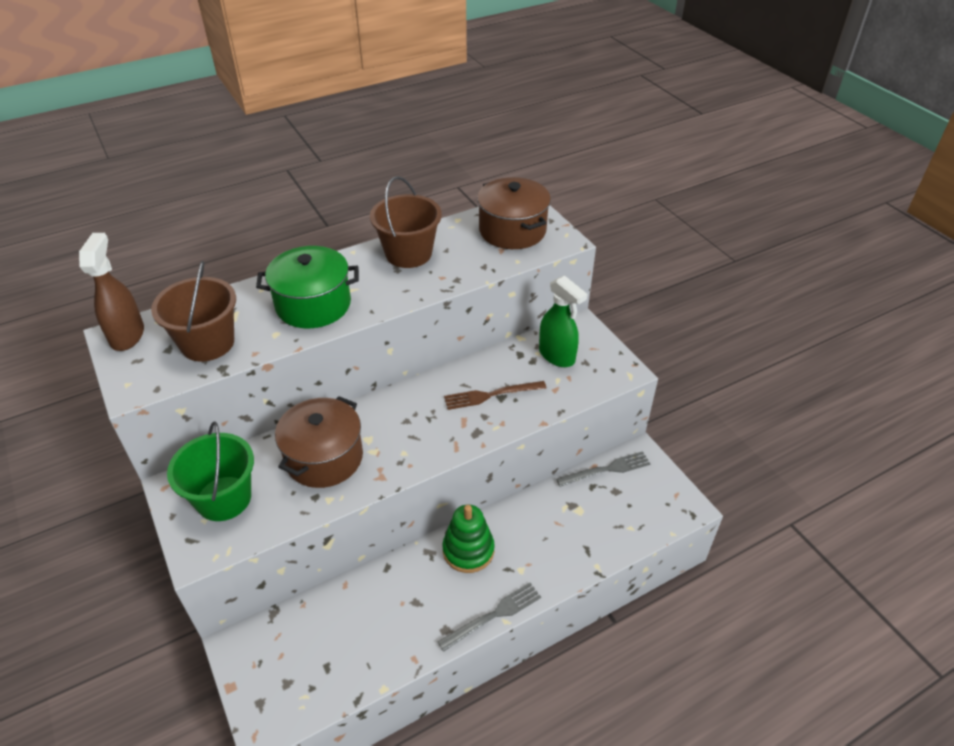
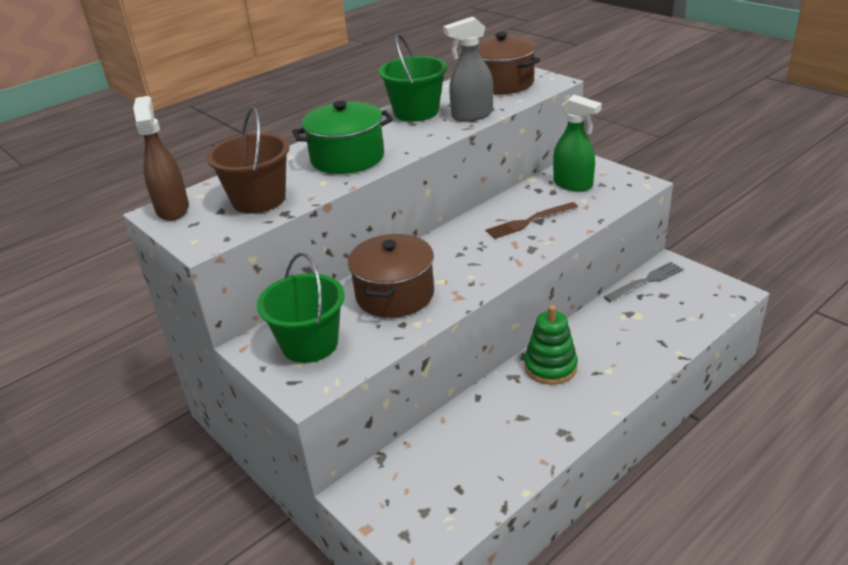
camera: 10 degrees left, 10 degrees down
brown bucket [370,176,442,268] -> green bucket [378,33,447,122]
grey fork [437,583,541,652] -> none
none -> grey spray bottle [443,17,493,122]

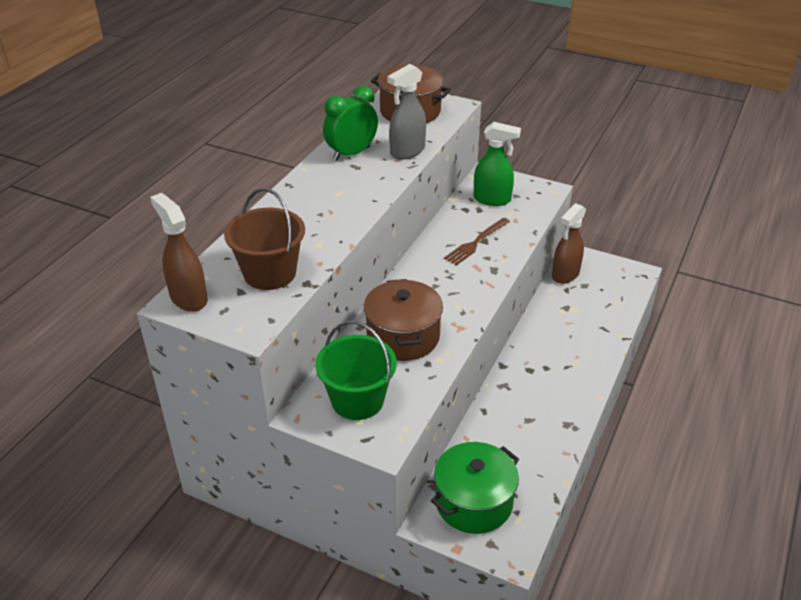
camera: 25 degrees left, 5 degrees up
green pot [292,101,393,174] -> green pot moved to [431,442,519,534]
green bucket [378,33,447,122] -> green clock [323,86,378,161]
green stacking toy [524,305,578,385] -> none
grey fork [604,262,683,302] -> brown spray bottle [552,203,586,284]

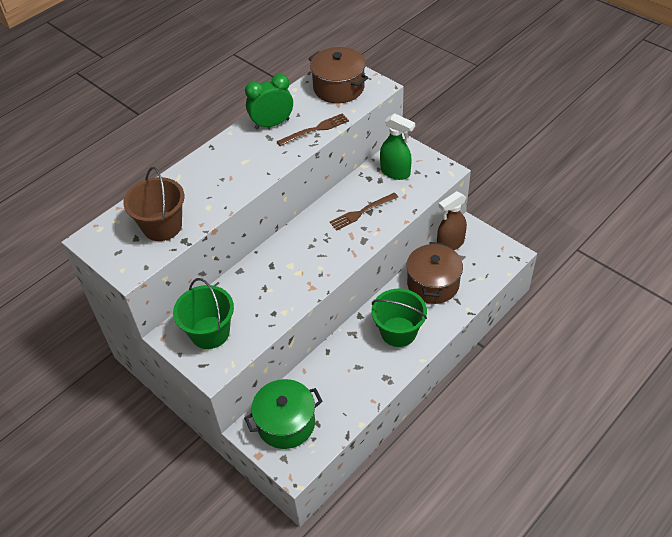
camera: 20 degrees right, 10 degrees up
brown spray bottle [150,193,208,312] -> none
brown pot [364,279,443,361] -> brown pot moved to [406,242,463,304]
grey spray bottle [387,64,426,159] -> brown fork [276,113,349,146]
none -> green bucket [372,289,427,347]

